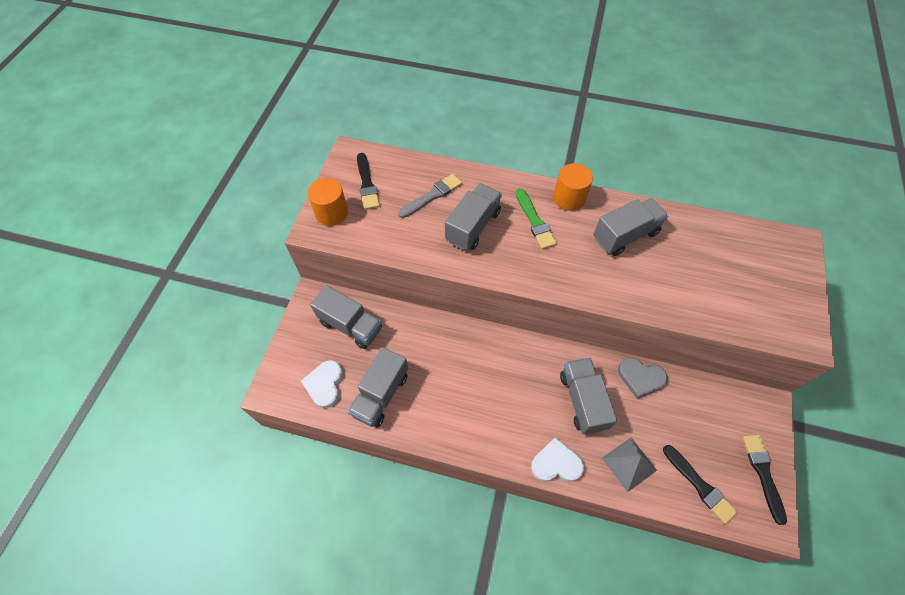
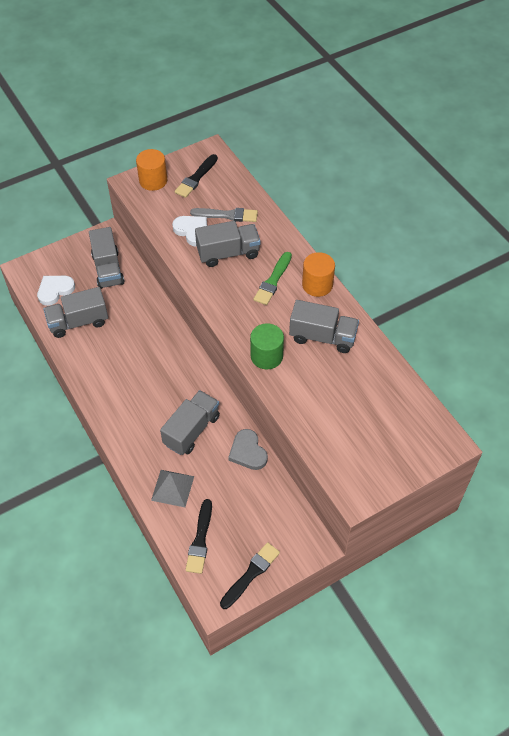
camera: 45 degrees right, 5 degrees down
white heart [531,437,584,482] -> white heart moved to [172,216,207,247]
none -> green cylinder [250,323,284,369]

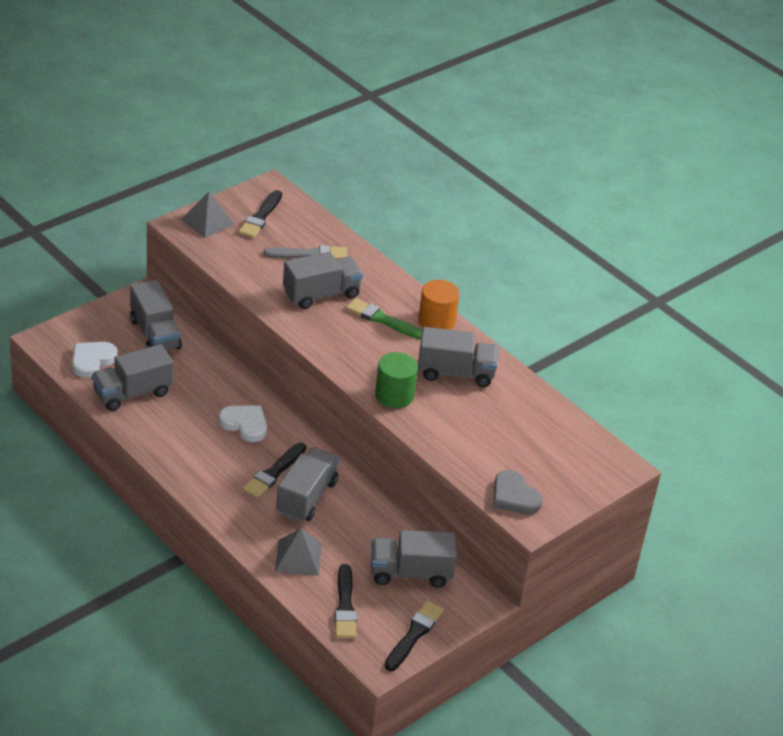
camera: 15 degrees left, 15 degrees down
orange cylinder [136,149,167,191] -> grey pyramid [181,192,235,238]
white heart [172,216,207,247] -> white heart moved to [219,405,267,442]
grey heart [228,429,268,470] -> grey heart moved to [493,470,543,515]
green brush [253,252,292,305] -> green brush turned 105 degrees clockwise [346,298,422,340]
none -> black brush [243,443,306,498]
none -> grey truck [371,530,457,588]

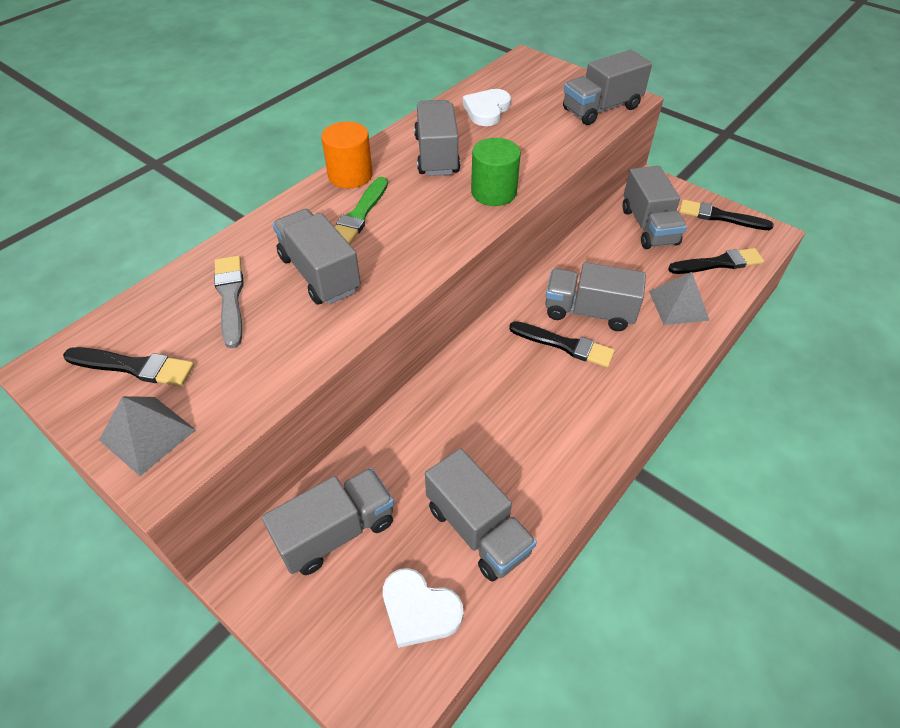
camera: 95 degrees left, 10 degrees up
white heart [219,405,267,442] -> white heart moved to [463,89,511,126]
grey heart [493,470,543,515] -> grey truck [563,50,652,125]

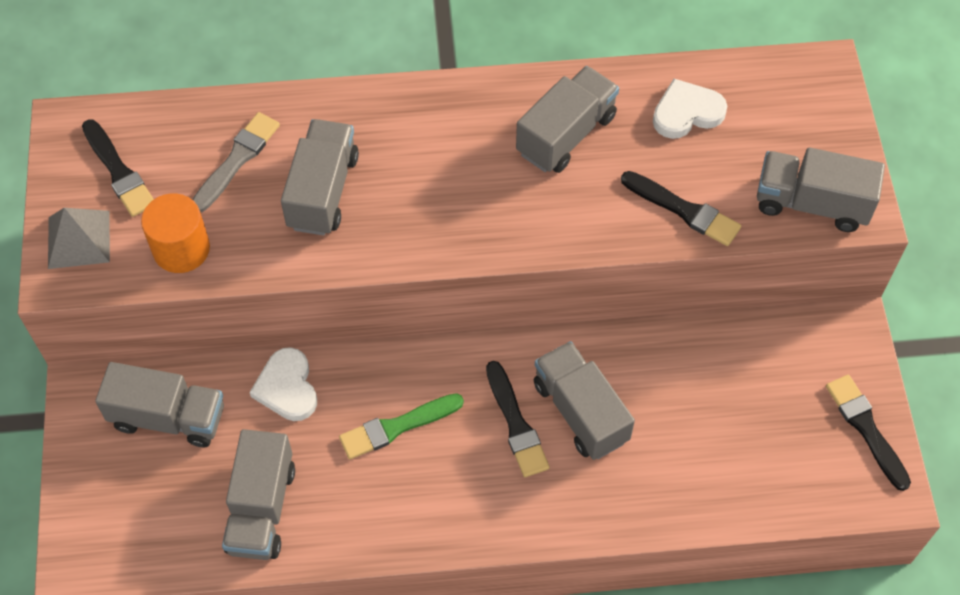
camera: 45 degrees right, 10 degrees up
orange cylinder [321,121,373,188] -> orange cylinder moved to [141,194,210,273]
green brush [335,177,388,244] -> green brush moved to [339,393,464,459]
white heart [383,568,463,648] -> white heart moved to [250,347,317,421]
green cylinder [471,138,521,206] -> none
grey truck [623,166,687,249] -> none
grey pyramid [649,272,710,325] -> none
black brush [668,248,764,274] -> black brush moved to [621,171,741,246]

